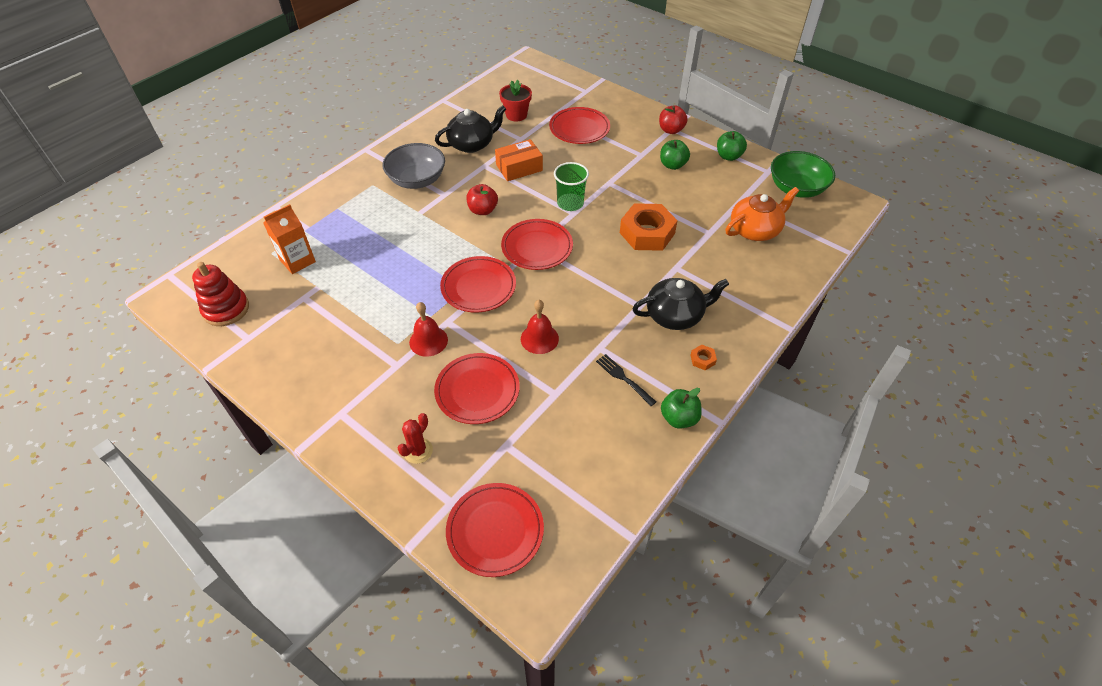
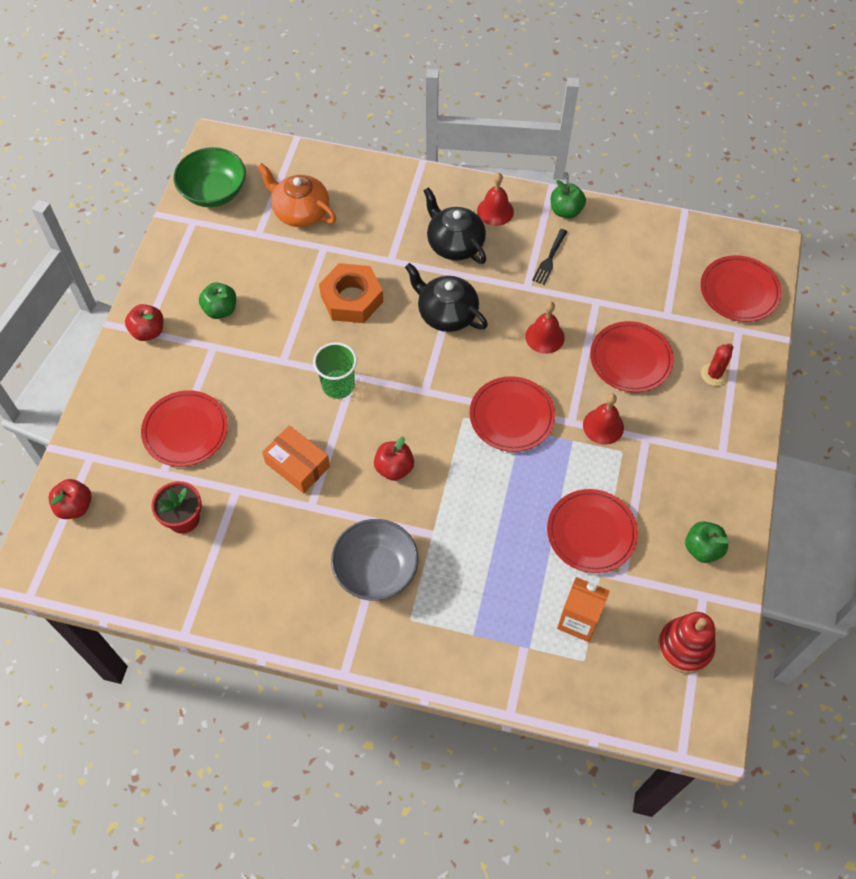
camera: 115 degrees left, 10 degrees up
red cactus [398,413,433,464] -> red cactus turned 60 degrees counterclockwise [701,344,733,386]
black teapot [435,105,506,153] -> black teapot moved to [405,263,488,332]
red plate [501,219,573,270] -> red plate moved to [547,489,638,573]
orange nut [690,345,717,370] -> red bell [477,173,514,226]
green apple [717,131,747,161] -> green apple moved to [685,521,730,563]
none -> red apple [48,479,92,519]

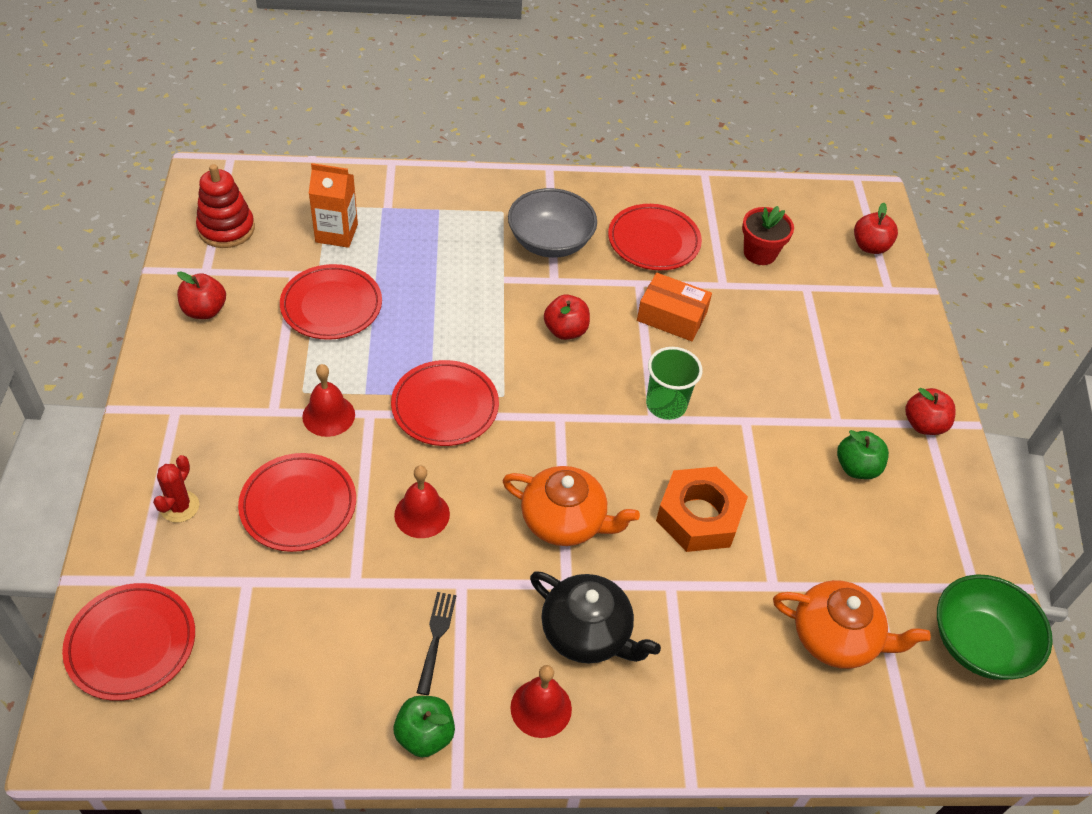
camera: 160 degrees right, 10 degrees down
red plate [141,390,228,467] -> red plate moved to [608,204,702,270]
black teapot [405,263,488,332] -> orange teapot [502,466,640,546]
green apple [685,521,730,563] -> red apple [177,271,226,319]

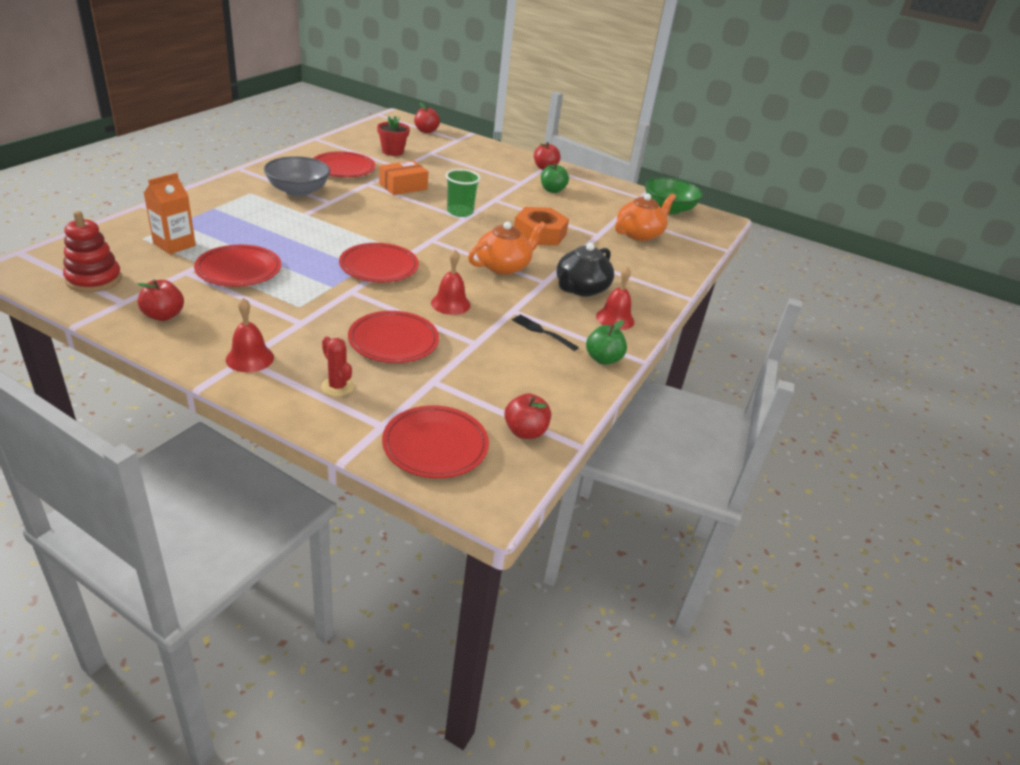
camera: 60 degrees left, 15 degrees down
red bell [302,364,355,437] -> red bell moved to [226,298,274,372]
black teapot [530,571,661,664] -> black teapot turned 150 degrees clockwise [557,243,614,296]
red apple [544,294,590,340] -> red apple moved to [504,393,551,439]

